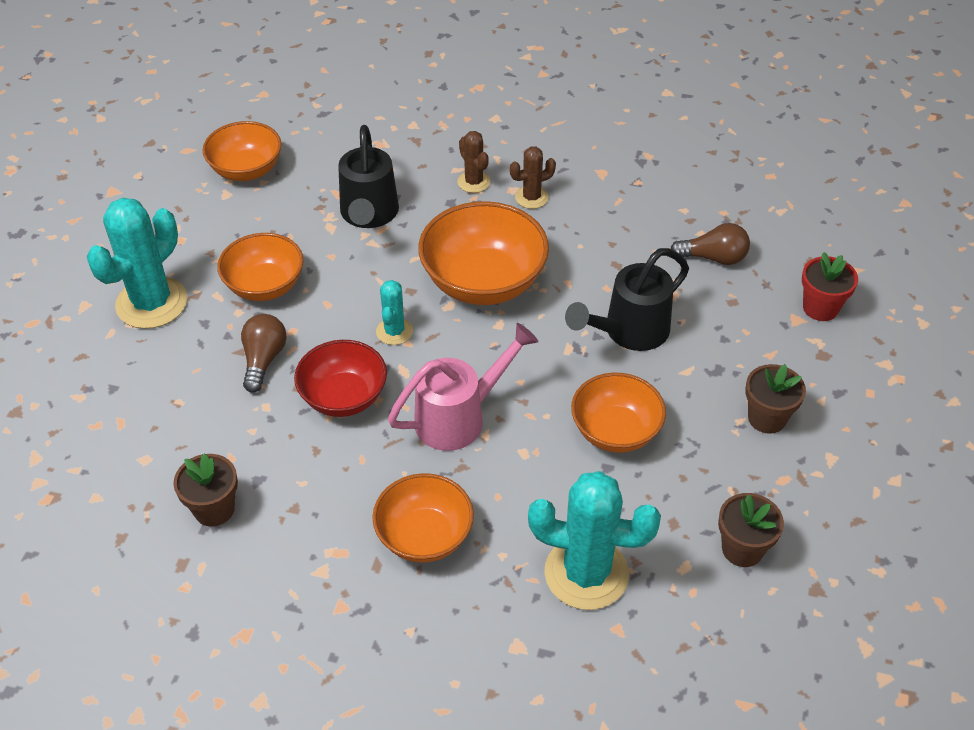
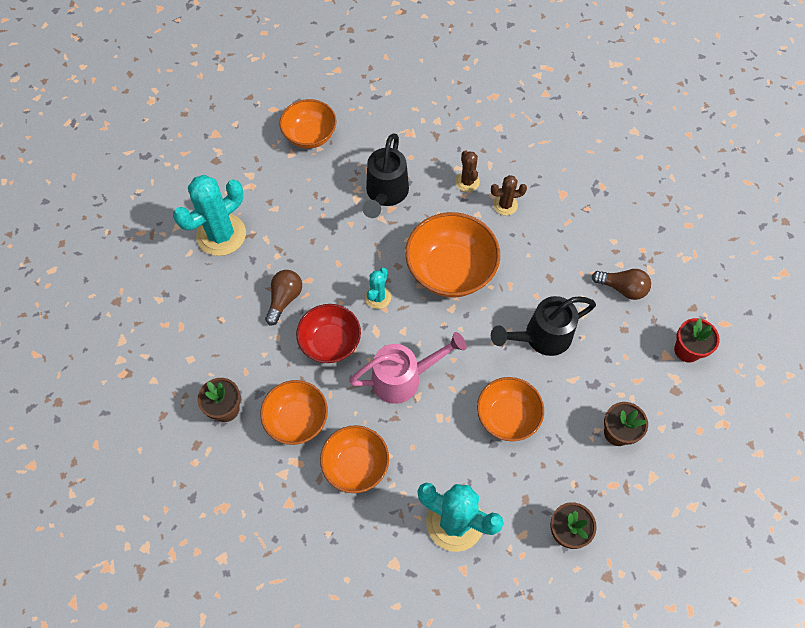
camera: 15 degrees right, 15 degrees up
orange bowl [217,233,303,301] -> orange bowl moved to [260,380,328,445]

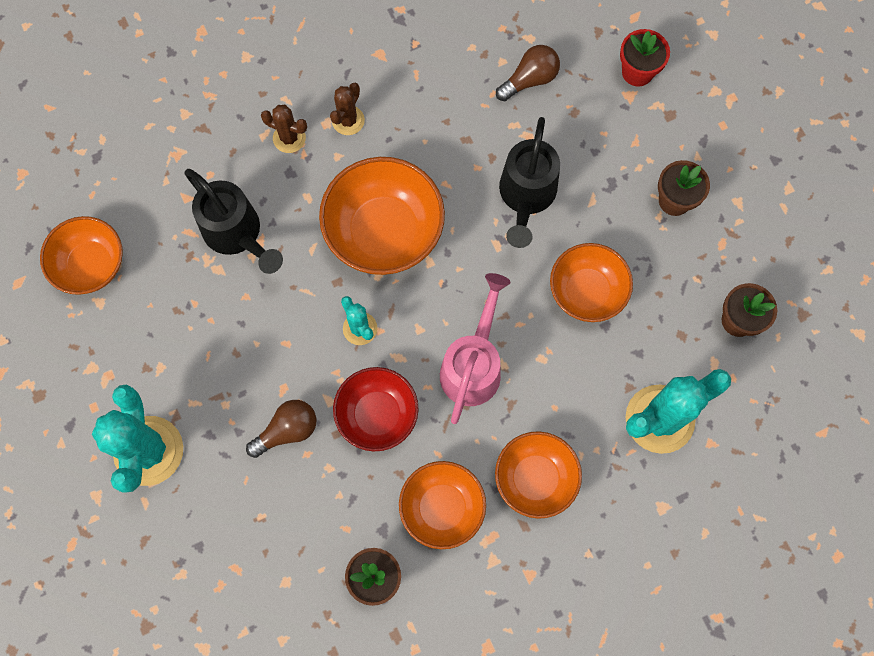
camera: 55 degrees left, 10 degrees up
brown light bulb [265,270,302,325] -> brown light bulb turned 90 degrees clockwise [246,400,317,458]

